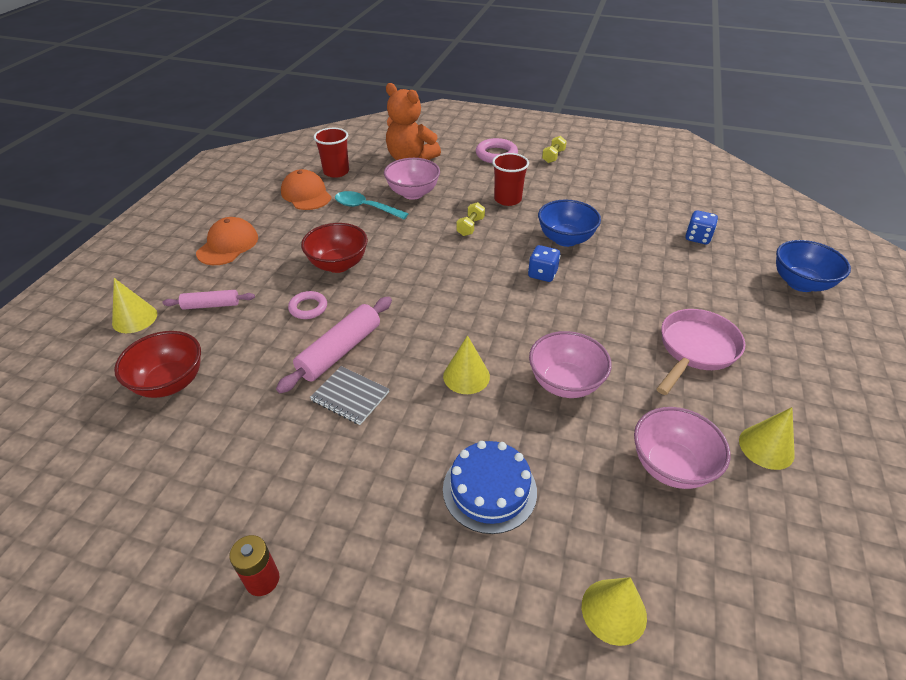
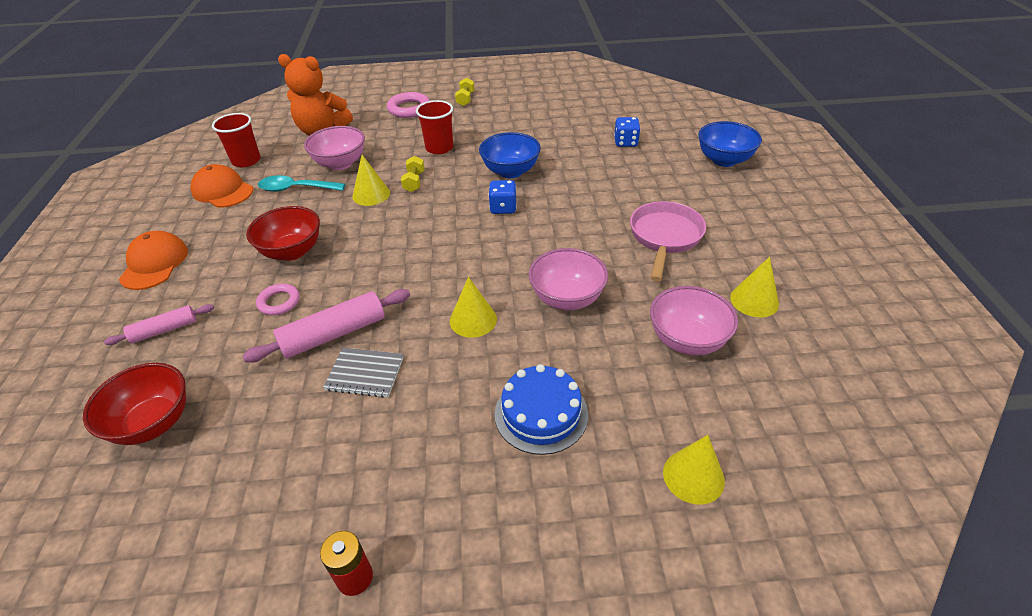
camera: 20 degrees left, 0 degrees up
yellow cone [112,278,157,333] -> yellow cone moved to [352,155,390,206]
pink rolling pin [276,297,392,393] -> pink rolling pin turned 45 degrees clockwise [243,289,410,362]

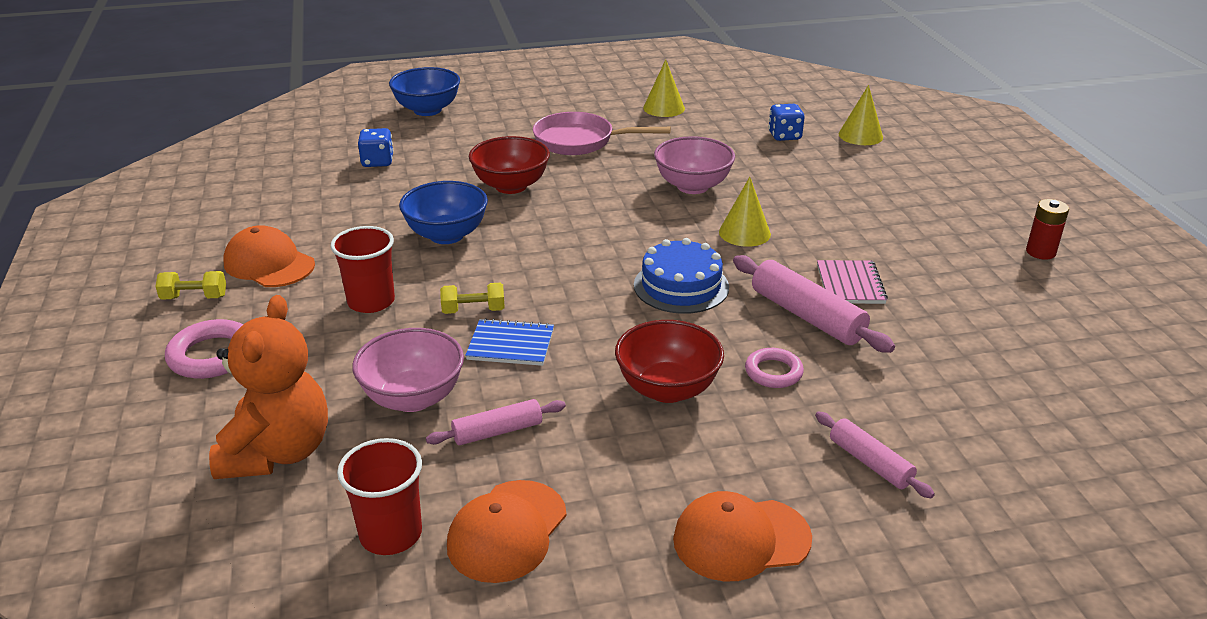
camera: 100 degrees left, 10 degrees down
red bowl [83,363,186,445] -> red bowl moved to [469,136,550,194]
turquoise spoon [258,175,345,192] -> pink rolling pin [426,399,566,445]
grey notebook [323,348,404,398] -> pink notebook [817,260,888,304]
yellow cone [352,155,390,206] -> blue notebook [465,318,554,366]
blue dice [488,180,517,214] -> blue dice moved to [768,104,805,141]
blue cake [495,364,588,455] -> blue cake moved to [634,238,729,314]
pink bowl [650,286,738,356] -> none
none -> orange cap [223,225,315,287]

